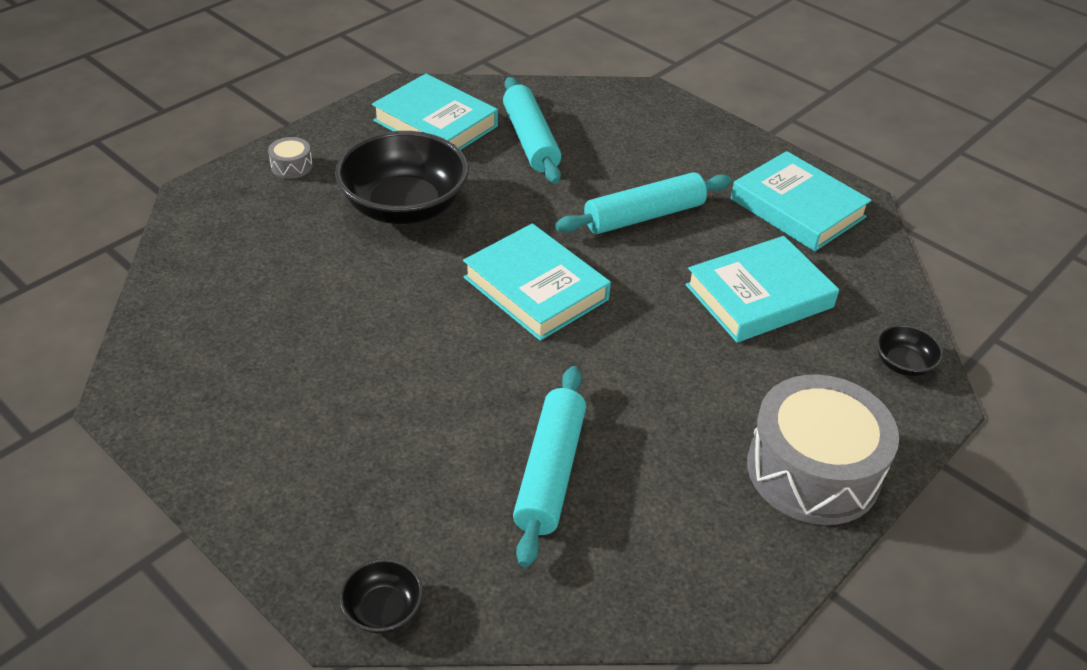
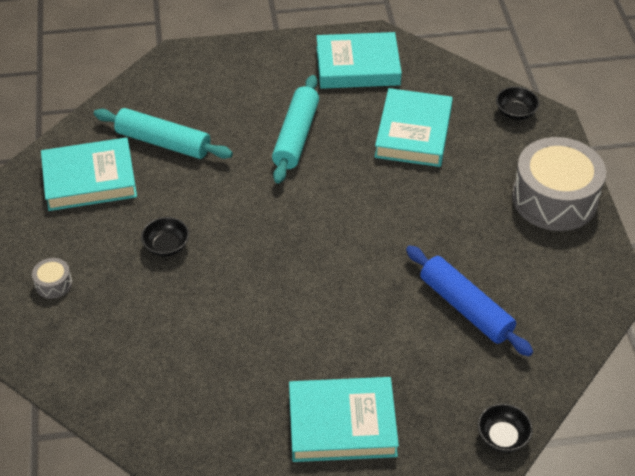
camera: 50 degrees left, 5 degrees up
black bowl [335,131,469,224] -> black bowl [141,217,189,256], size x0.44
turquoise book [463,223,611,341] -> turquoise book moved to [289,377,399,462]
turquoise rolling pin [513,366,586,568] -> blue rolling pin [406,245,533,356]

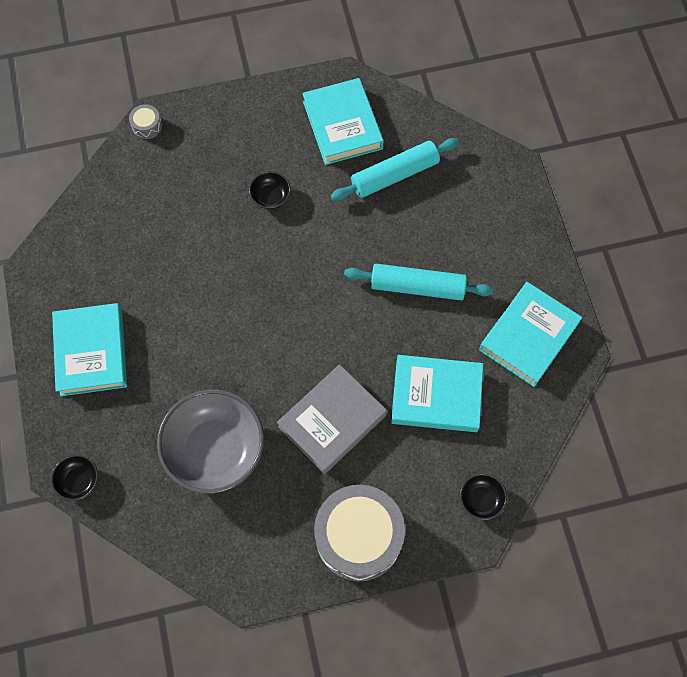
camera: 85 degrees right, 20 degrees up
grey drum [32,258,72,299] -> grey drum moved to [129,104,162,139]
turquoise rolling pin [94,108,233,159] -> turquoise rolling pin turned 45 degrees clockwise [331,138,459,201]
turquoise book [316,32,402,89] -> turquoise book turned 45 degrees clockwise [479,282,582,387]
blue rolling pin [406,245,533,356] -> grey bowl [157,389,264,494]
none -> grey book [277,364,387,474]

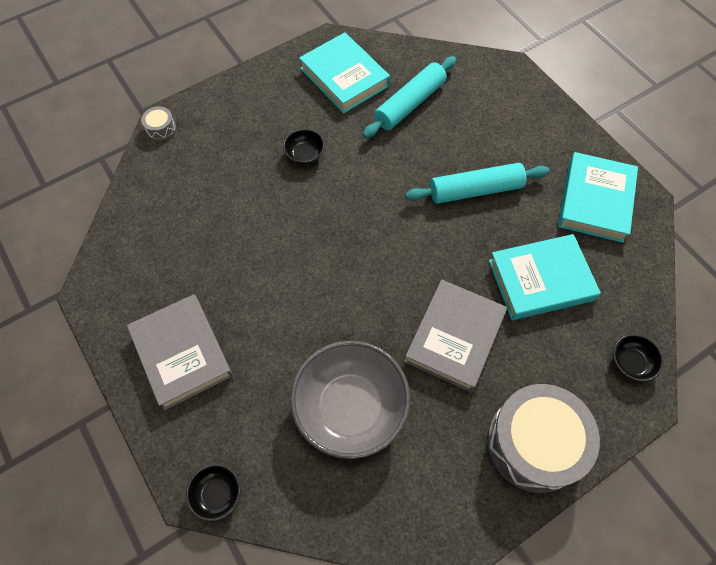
camera: 20 degrees left, 5 degrees down
turquoise book [52,303,127,396] -> grey book [127,294,233,410]

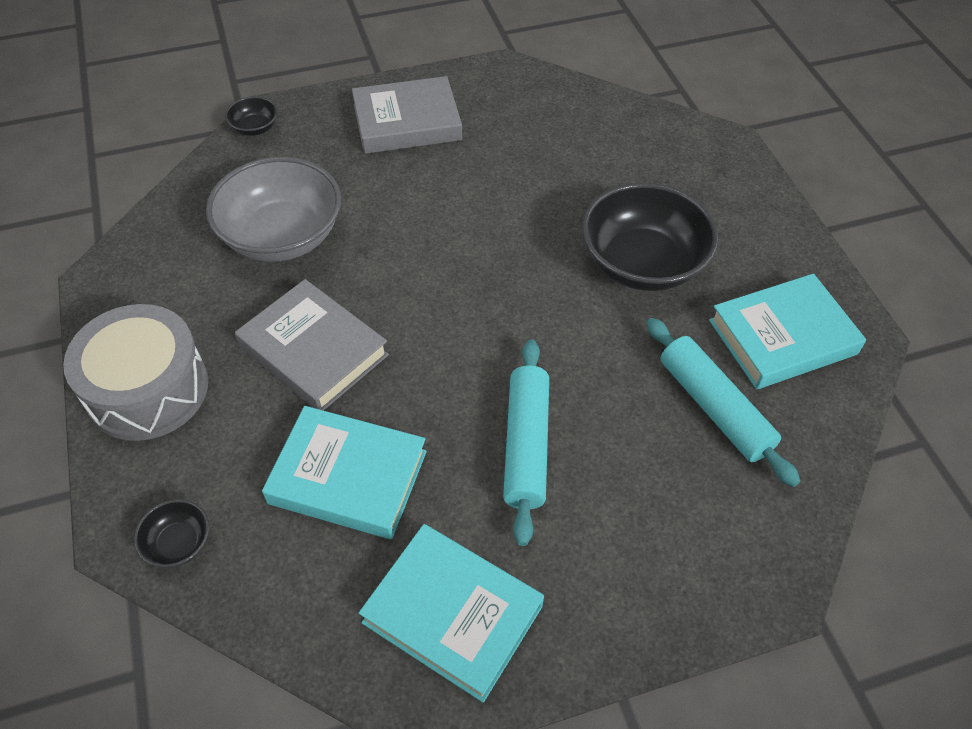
camera: 105 degrees right, 10 degrees down
grey drum [141,106,176,141] -> none
black bowl [283,129,325,164] -> black bowl [582,183,719,291], size x2.26
turquoise book [489,234,601,320] -> turquoise book turned 75 degrees counterclockwise [262,406,427,539]

